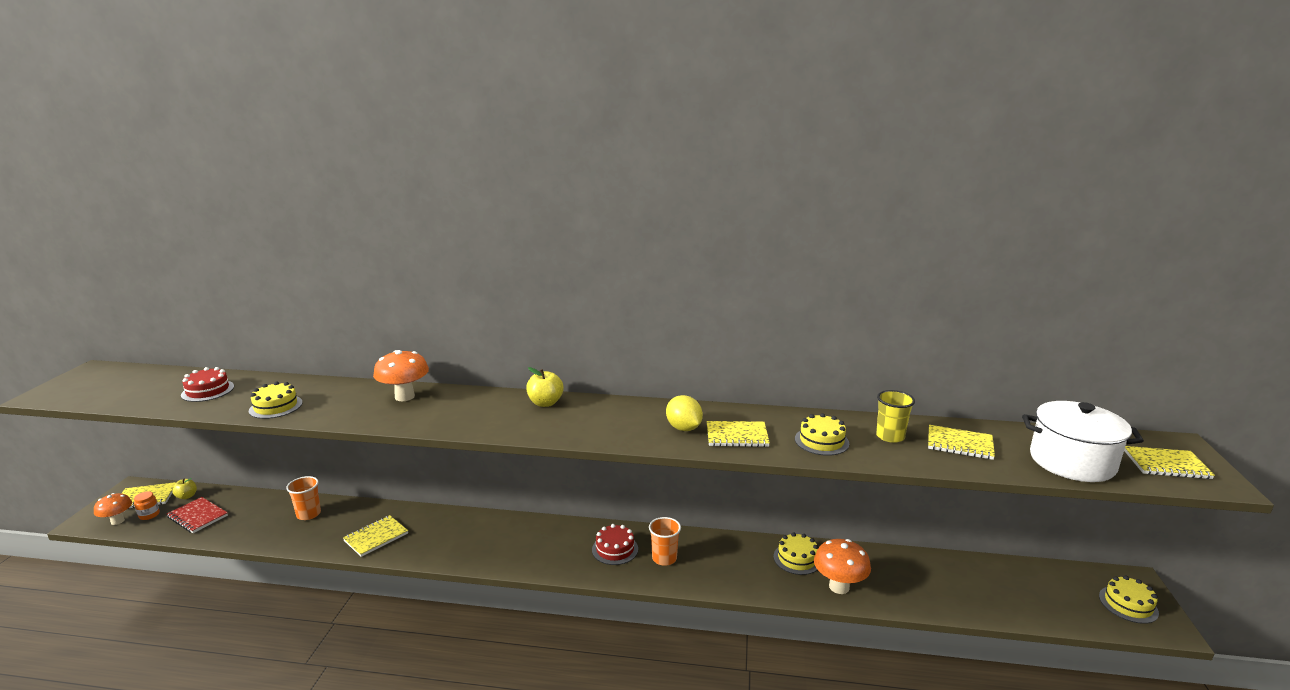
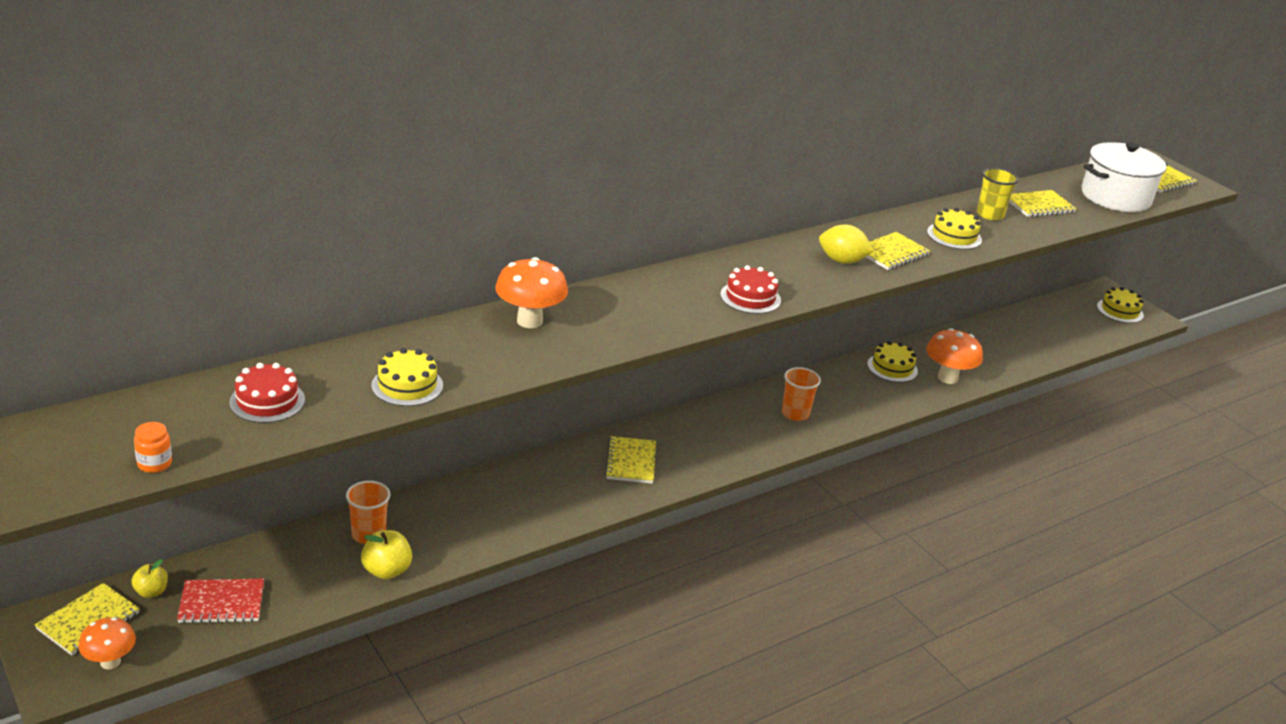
camera: 45 degrees left, 10 degrees up
orange jar [134,491,160,520] -> orange jar moved to [134,422,172,473]
yellow notebook [343,515,408,557] -> yellow notebook moved to [605,436,656,484]
yellow apple [526,367,564,407] -> yellow apple moved to [361,530,412,579]
red cake [592,524,638,565] -> red cake moved to [720,265,781,314]

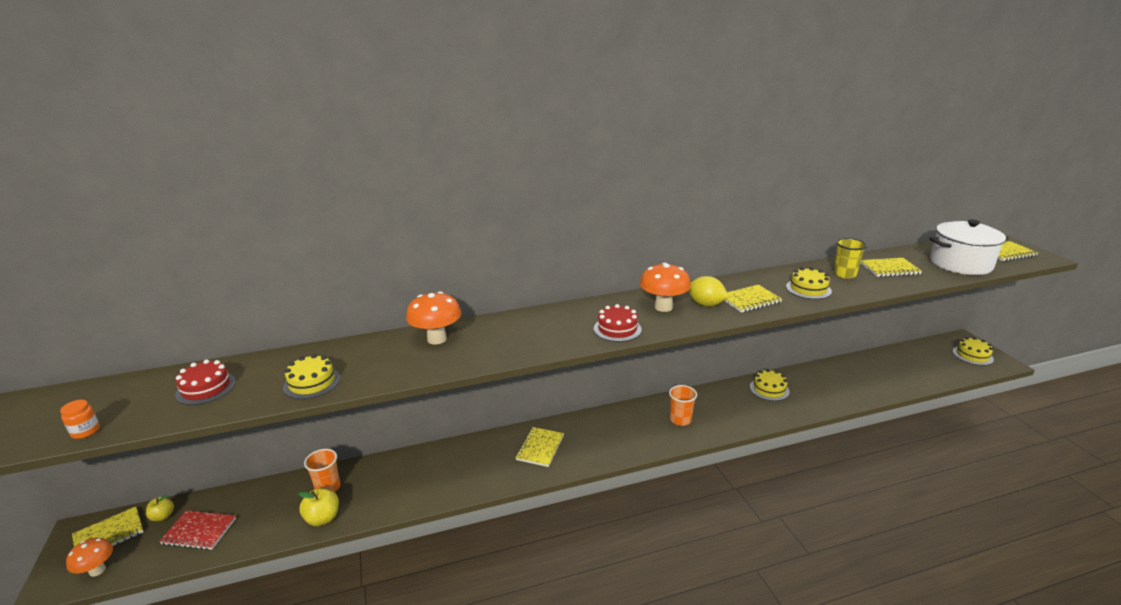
camera: 20 degrees right, 5 degrees down
orange mushroom [926,328,983,384] -> orange mushroom moved to [640,263,691,312]

